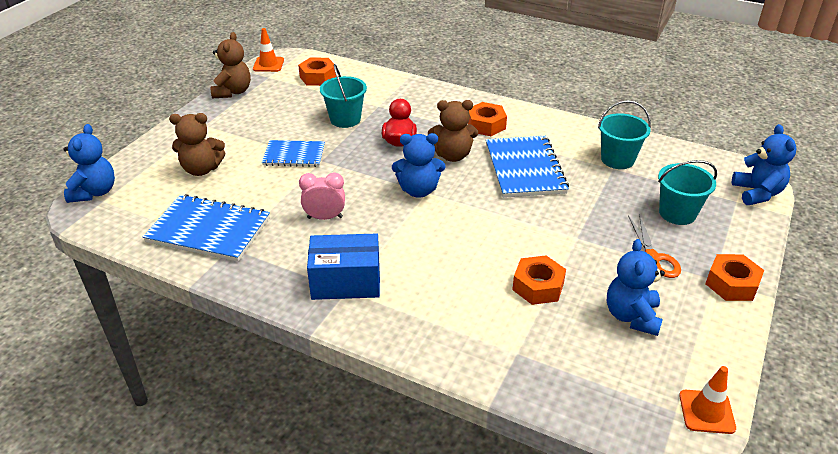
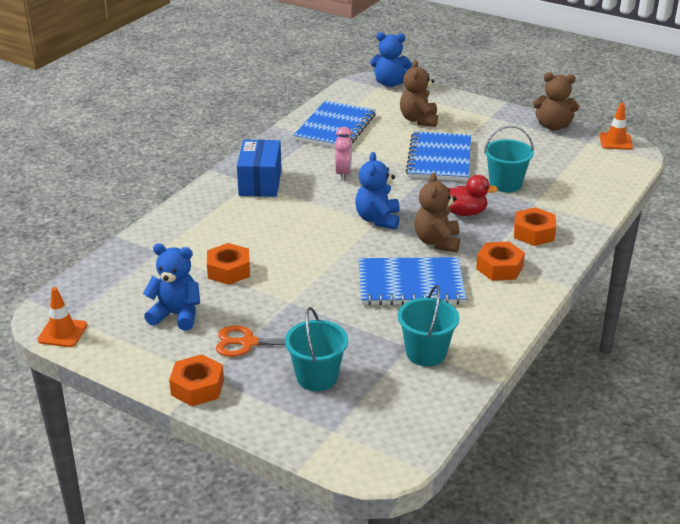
camera: 95 degrees right, 5 degrees down
blue notebook [262,140,325,167] -> blue notebook [406,131,471,181], size x1.59
orange nut [298,57,336,86] -> orange nut moved to [514,207,556,246]
blue teddy bear [732,124,796,205] -> none

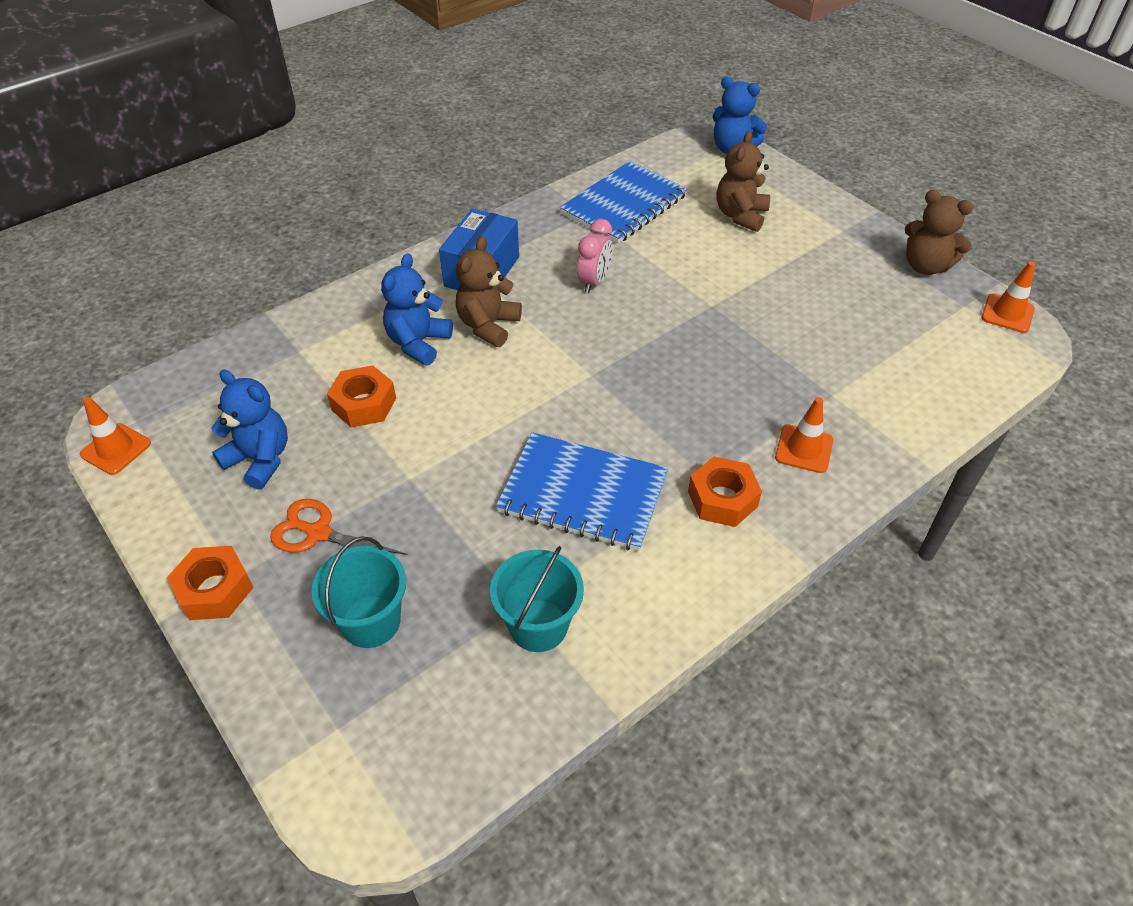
camera: 20 degrees right, 15 degrees up
blue teddy bear [355,152,400,229] -> blue teddy bear moved to [381,253,453,365]
blue notebook [406,131,471,181] -> none
brown teddy bear [414,173,460,252] -> brown teddy bear moved to [456,237,522,347]
red duck [448,175,498,216] -> none
turquoise bucket [484,125,534,192] -> none
orange nut [514,207,556,246] -> orange traffic cone [775,397,833,473]

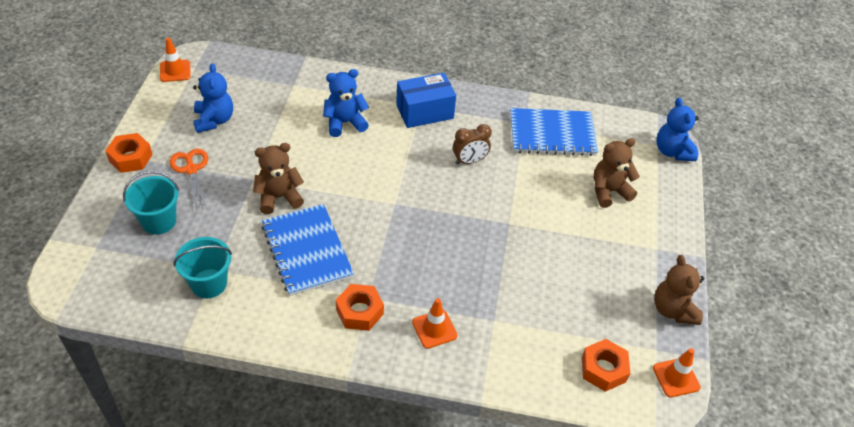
camera: 45 degrees right, 0 degrees up
orange nut [327,365,396,427] -> orange nut moved to [582,339,630,392]
brown teddy bear [456,237,522,347] -> brown teddy bear moved to [253,143,304,214]
pink clock [577,219,613,293] -> brown clock [453,124,492,165]

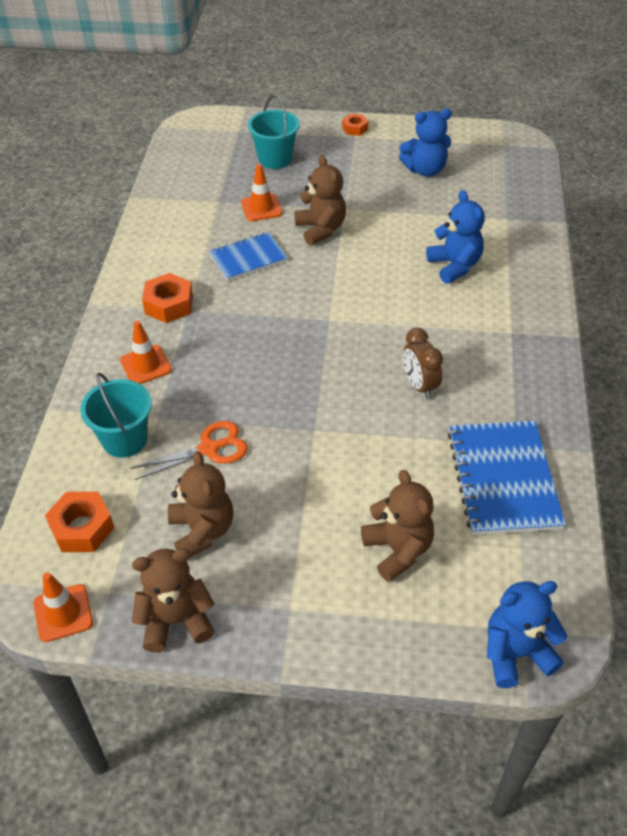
camera: 90 degrees right, 0 degrees up
orange nut [105,133,152,173] -> orange nut [342,114,368,136], size x0.61
orange traffic cone [160,38,190,82] -> orange traffic cone moved to [241,164,282,221]
orange scissors [170,149,208,207] -> orange scissors moved to [131,421,248,480]
turquoise bucket [174,237,232,298] -> turquoise bucket moved to [80,373,151,458]
blue notebook [262,204,354,296] -> blue notebook [209,232,288,281], size x0.63
blue box [396,73,456,128] -> none
none -> brown teddy bear [168,451,233,557]

